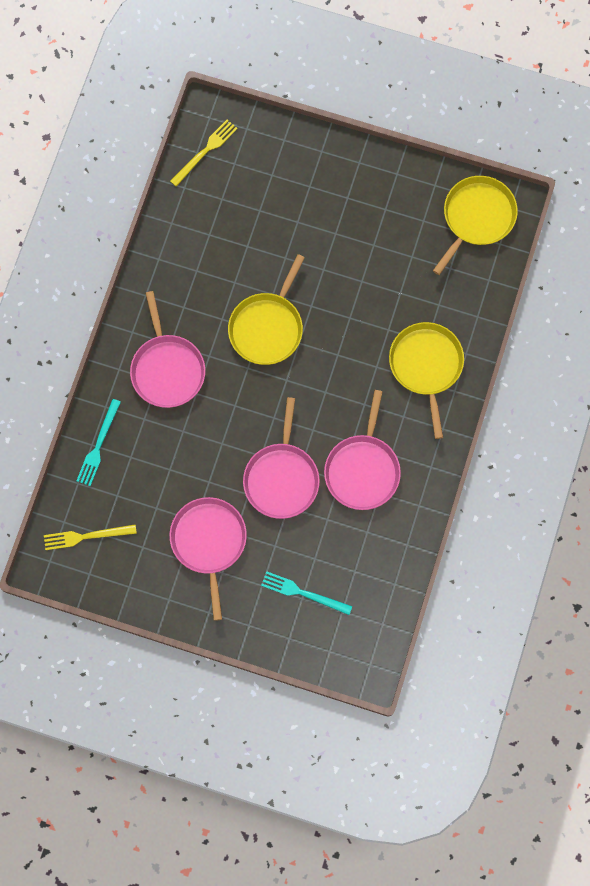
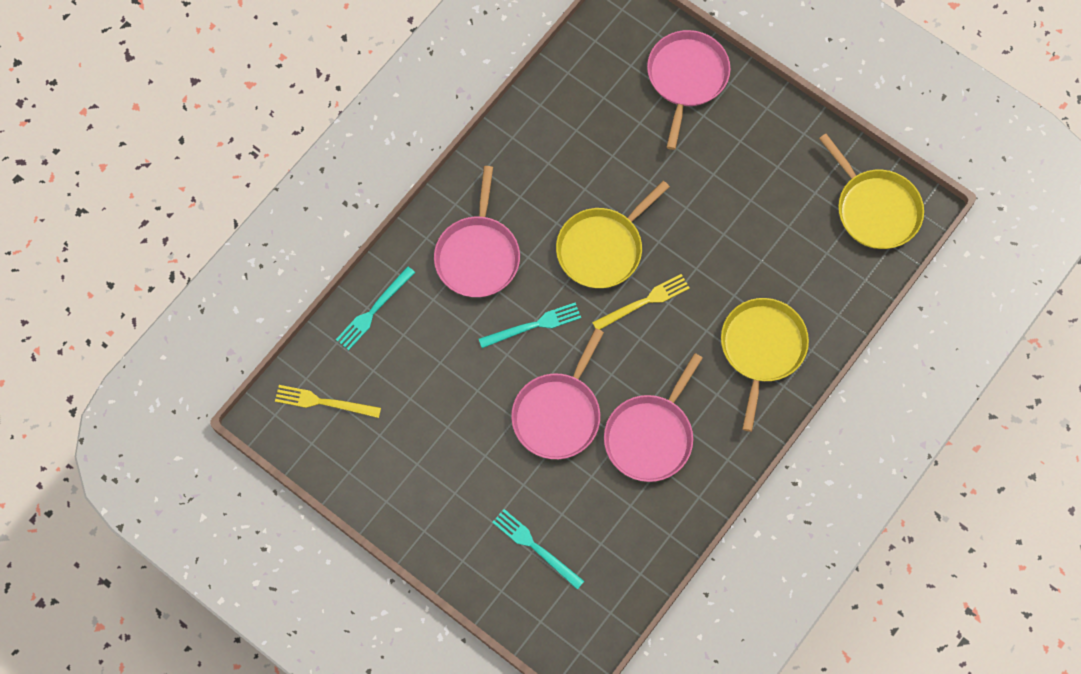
camera: 20 degrees right, 5 degrees down
pink pan [169,497,247,621] -> pink pan moved to [647,30,731,150]
yellow fork [170,120,238,187] -> yellow fork moved to [592,274,690,330]
yellow pan [433,176,518,275] -> yellow pan turned 90 degrees clockwise [819,134,924,249]
none -> turquoise fork [479,303,581,348]

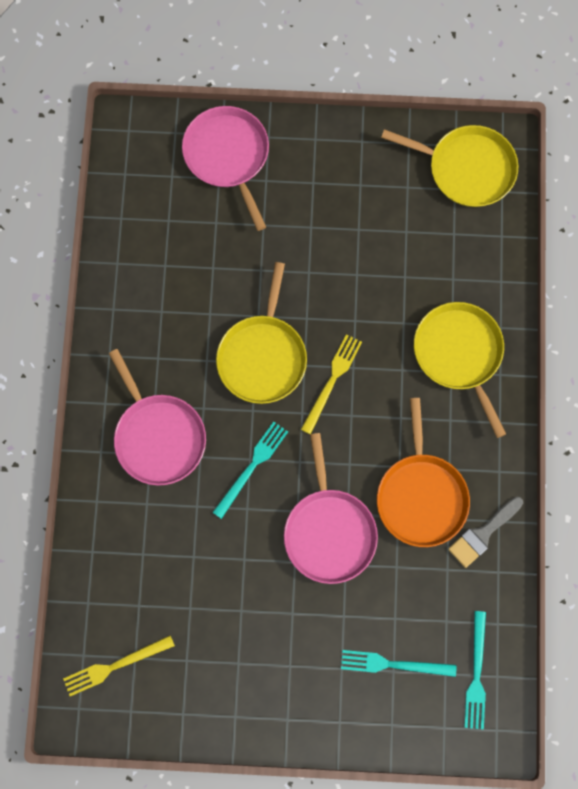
camera: 35 degrees left, 5 degrees up
turquoise fork [336,266,415,350] -> turquoise fork moved to [464,611,486,729]
pink pan [604,353,703,482] -> orange pan [377,398,470,547]
none -> grey brush [448,497,523,568]

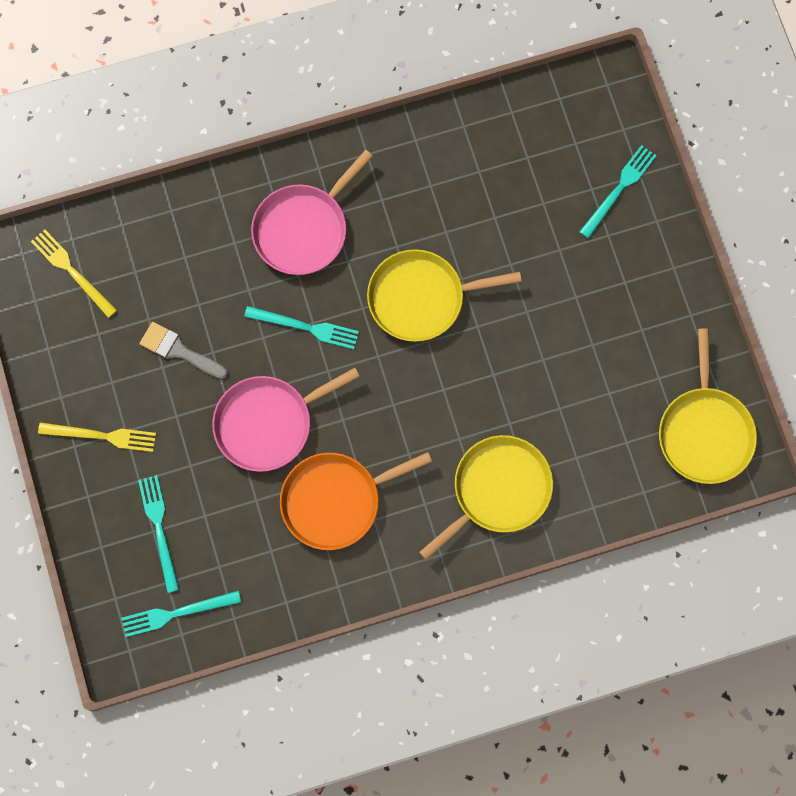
camera: 70 degrees right, 0 degrees up
pink pan [182,106,269,231] -> turquoise fork [579,145,657,238]
yellow fork [301,334,362,434] -> yellow fork moved to [38,422,156,452]
grey brush [448,497,523,568] -> grey brush moved to [140,322,228,379]

